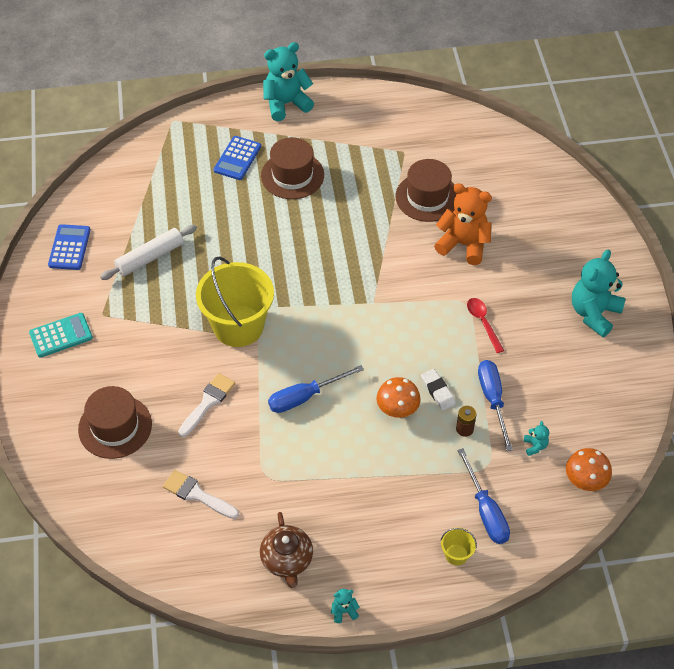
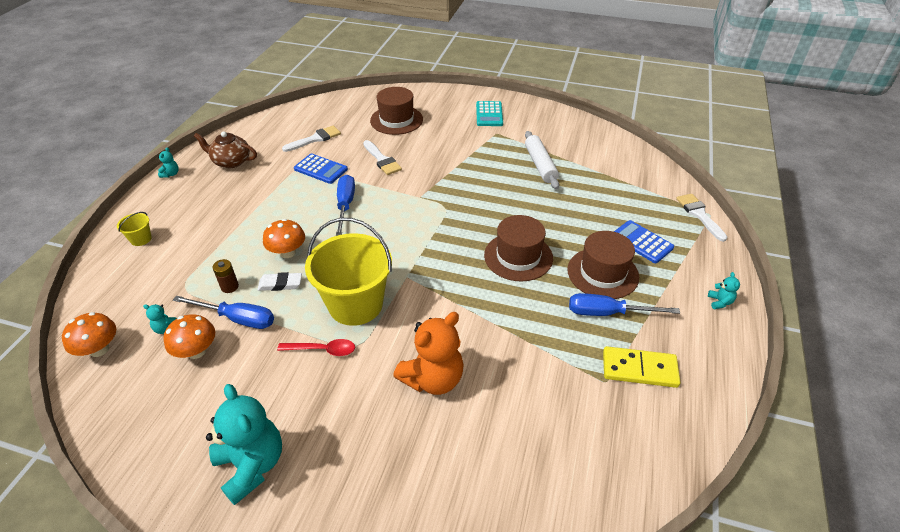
camera: 115 degrees right, 10 degrees down
blue calculator [48,224,90,270] -> blue calculator moved to [294,154,348,184]
yellow bucket [196,256,274,347] -> yellow bucket moved to [305,218,392,326]
turquoise teddy bear [263,42,314,121] -> turquoise teddy bear [708,272,740,309], size x0.42
brown hat [396,159,457,222] -> brown hat moved to [484,215,553,281]
blue screwdriver [457,448,510,544] -> blue screwdriver moved to [569,293,680,316]
none -> orange mushroom [164,314,215,359]
none -> yellow domino [603,346,680,388]
none -> white brush [676,194,727,242]

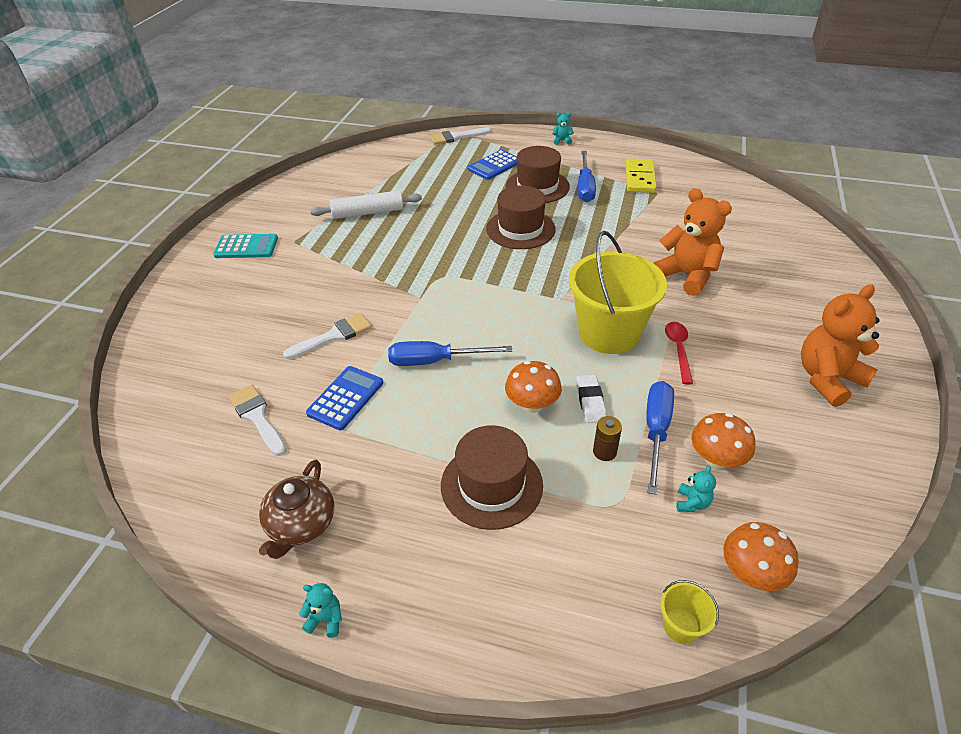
camera: 90 degrees left, 0 degrees up
yellow bucket [117,212,152,246] -> yellow bucket moved to [660,580,719,644]
turquoise teddy bear [206,384,282,505] -> orange teddy bear [801,284,880,407]
brown hat [370,87,423,135] -> brown hat moved to [441,425,543,530]

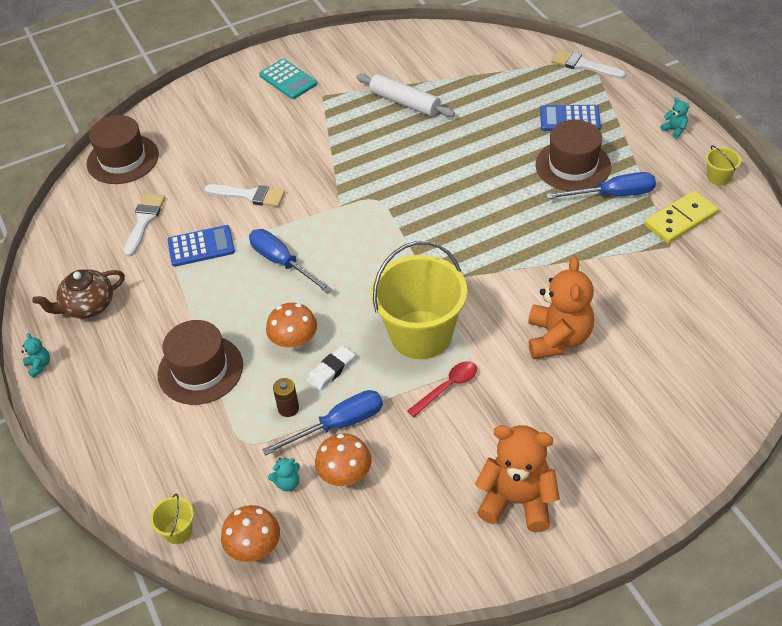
camera: 50 degrees right, 5 degrees up
brown hat [486,186,556,249] -> brown hat moved to [86,115,159,184]
blue screwdriver [578,151,596,202] -> blue screwdriver turned 150 degrees counterclockwise [546,172,656,199]
none -> yellow bucket [706,145,741,185]

